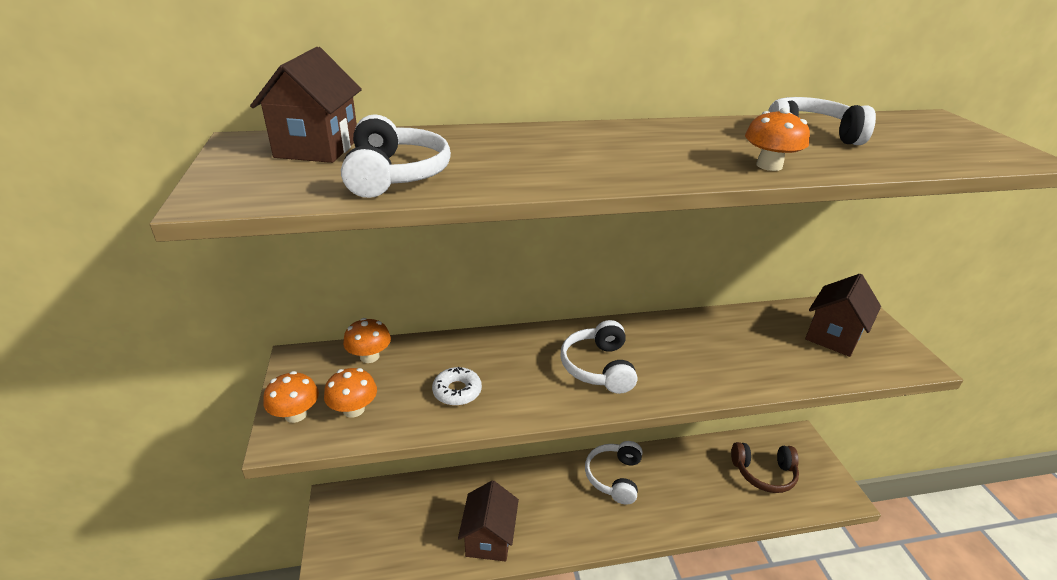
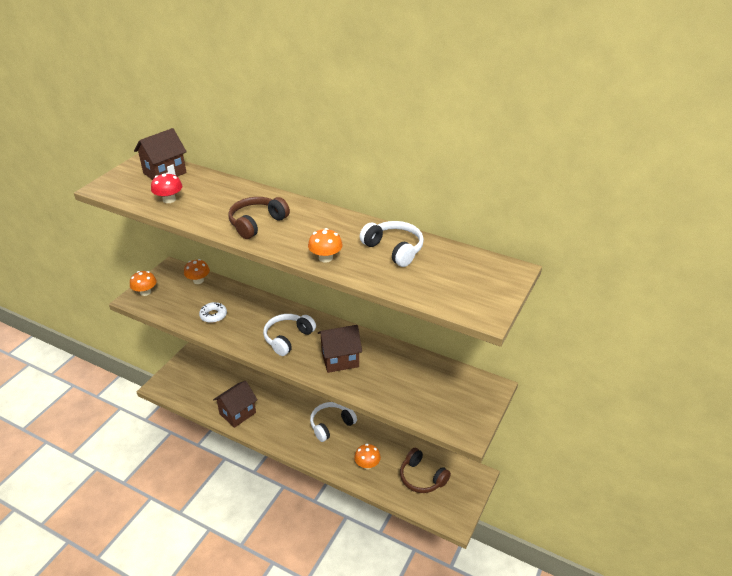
camera: 40 degrees right, 5 degrees up
orange mushroom [324,368,377,418] -> orange mushroom moved to [354,444,381,469]
white headphones [341,114,451,198] -> red mushroom [151,172,182,203]
brown house [805,274,881,357] -> brown house moved to [318,325,362,373]
none -> brown headphones [228,197,290,239]

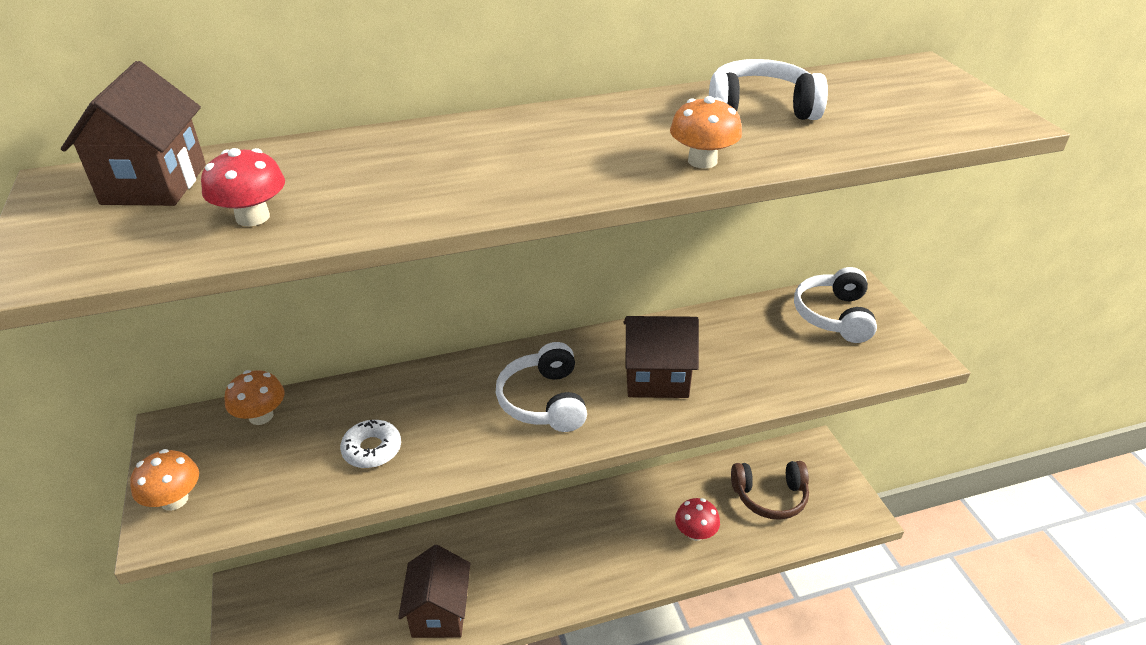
camera: 45 degrees left, 0 degrees up
brown headphones [228,197,290,239] -> none
white headphones [310,402,357,442] -> white headphones moved to [794,267,877,343]
brown house [318,325,362,373] -> brown house turned 60 degrees clockwise [623,316,699,398]
orange mushroom [354,444,381,469] -> red mushroom [675,498,720,541]

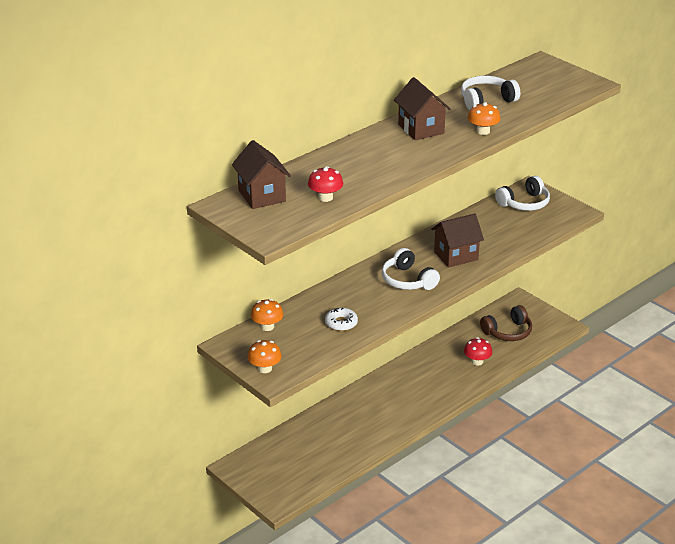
camera: 25 degrees left, 5 degrees down
brown house [398,545,470,638] -> brown house moved to [394,77,451,140]
white headphones [794,267,877,343] -> white headphones turned 105 degrees counterclockwise [495,176,550,211]

